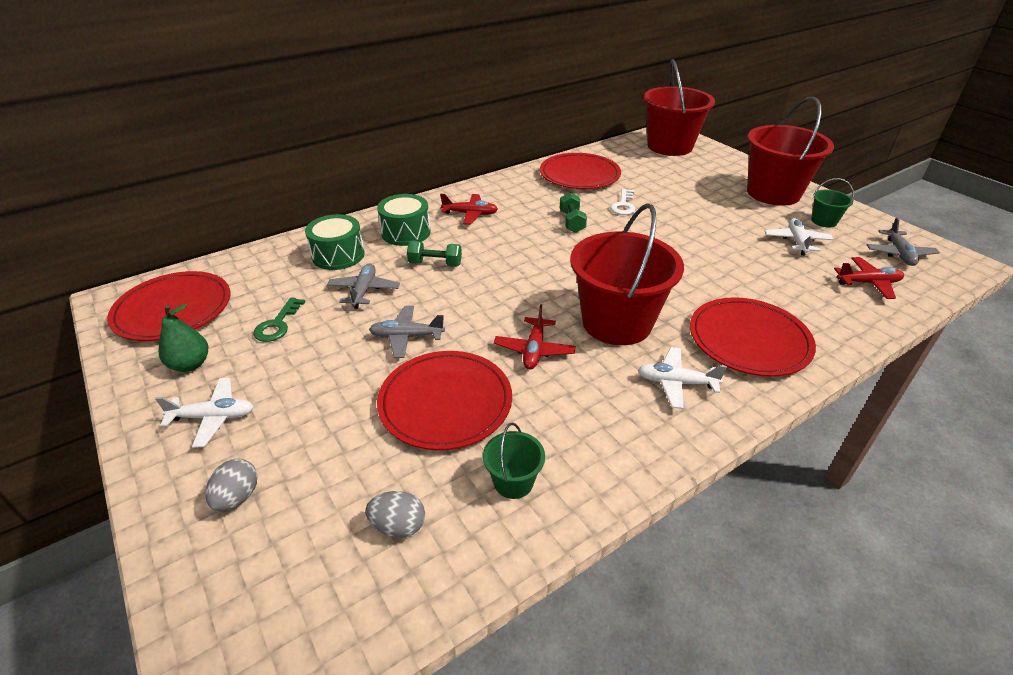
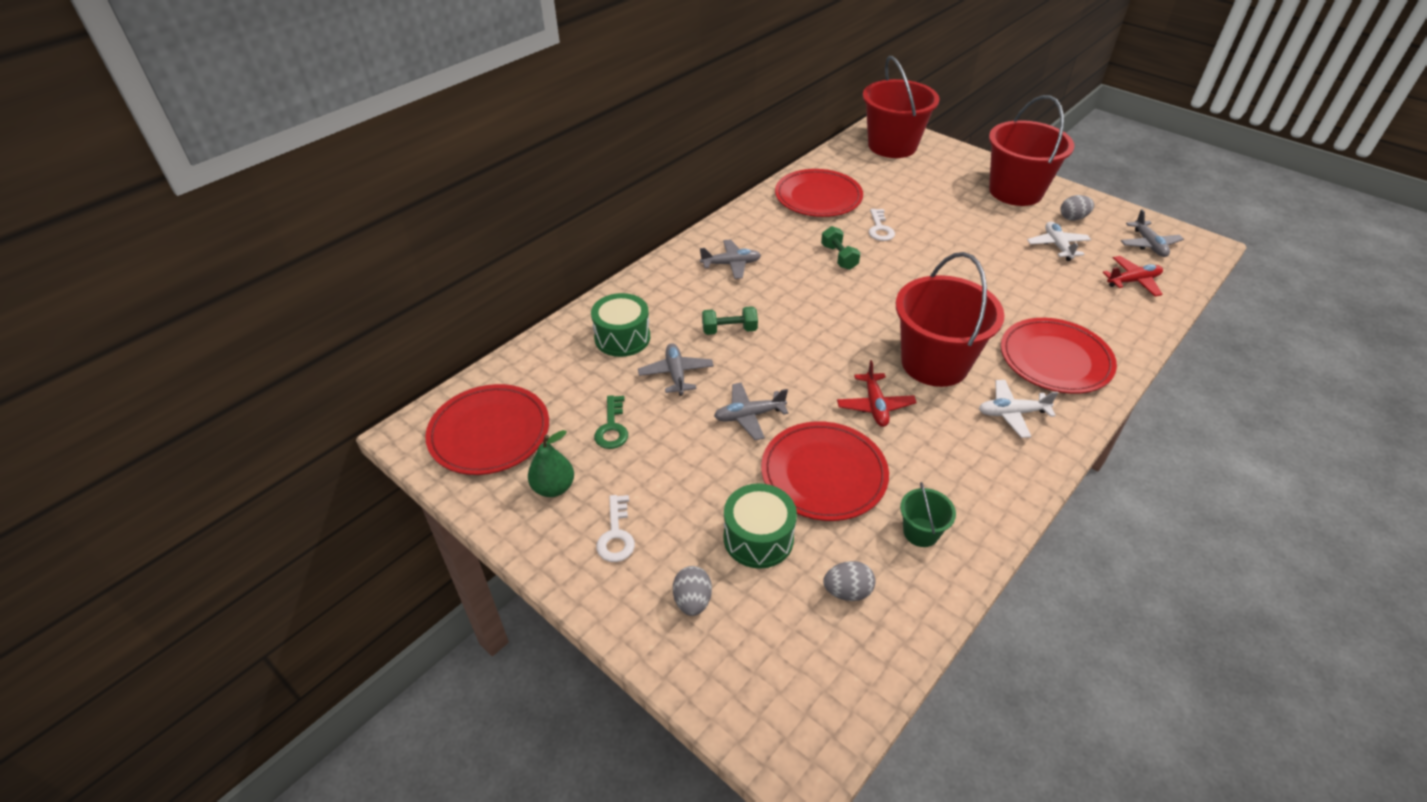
camera: 15 degrees left, 5 degrees up
white plane [155,378,254,448] -> white key [596,495,635,562]
green drum [377,194,431,246] -> green drum moved to [723,483,797,569]
red plane [440,194,498,224] -> grey plane [700,239,761,279]
green bucket [811,178,854,227] -> grey egg [1060,195,1094,221]

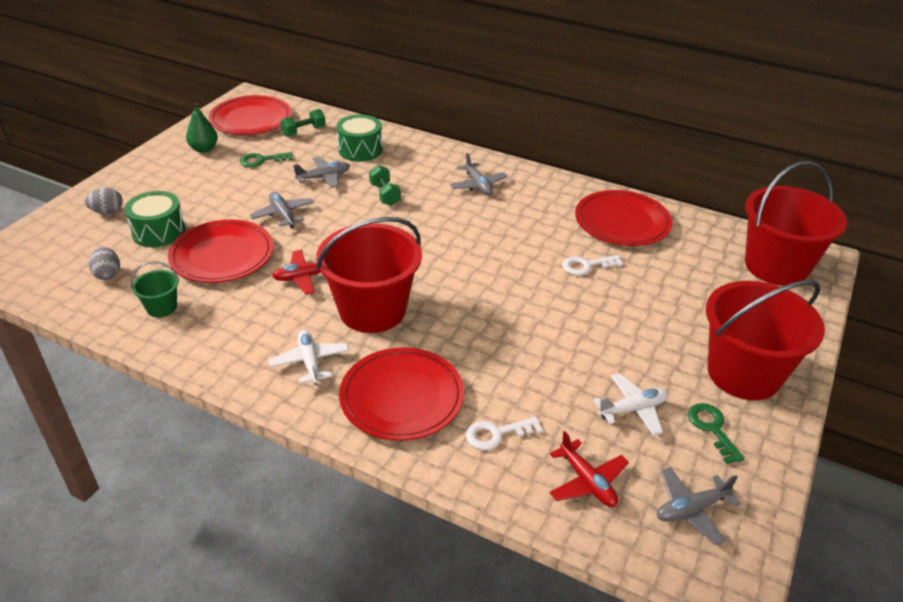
camera: 75 degrees right, 5 degrees down
white key [596,495,635,562] -> white key moved to [466,417,543,450]
green dumbbell [821,226,861,270] -> green dumbbell moved to [281,109,326,137]
grey egg [1060,195,1094,221] -> green key [688,403,745,464]

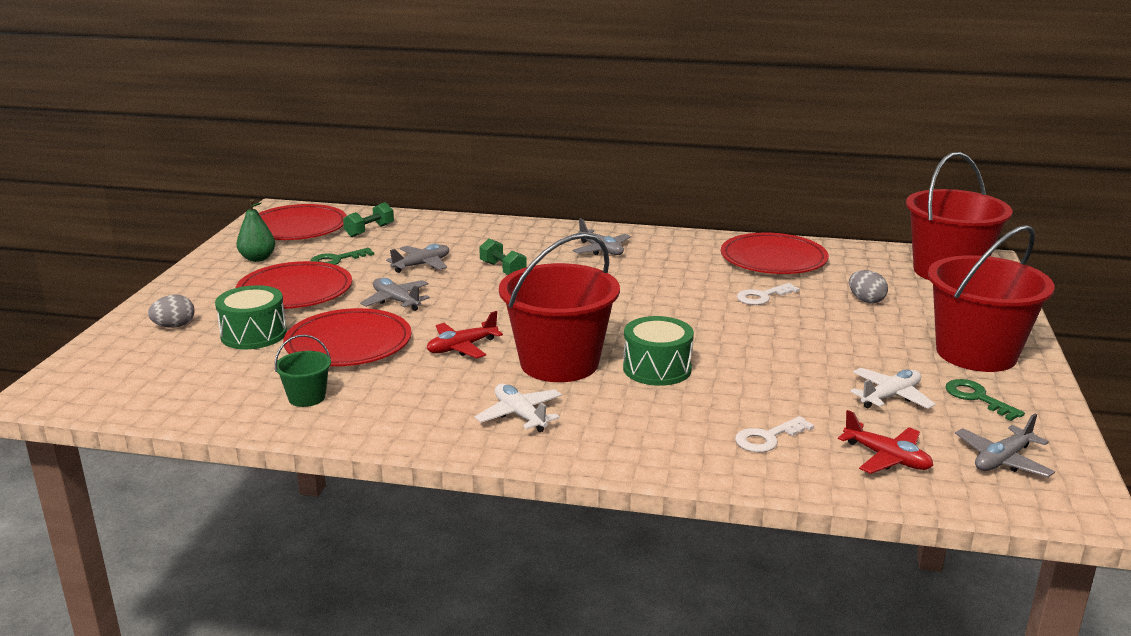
camera: 15 degrees left, 15 degrees down
grey egg [89,247,120,280] -> grey egg moved to [849,270,888,303]
green drum [336,114,383,162] -> green drum moved to [623,316,694,386]
red plate [339,347,464,441] -> red plate moved to [236,261,352,309]

